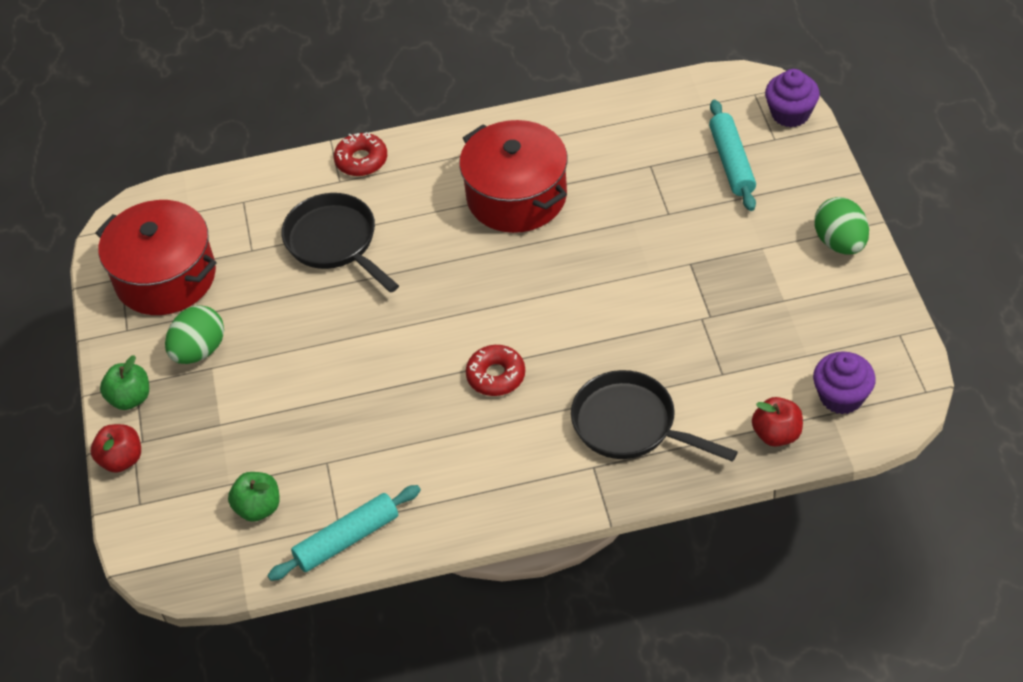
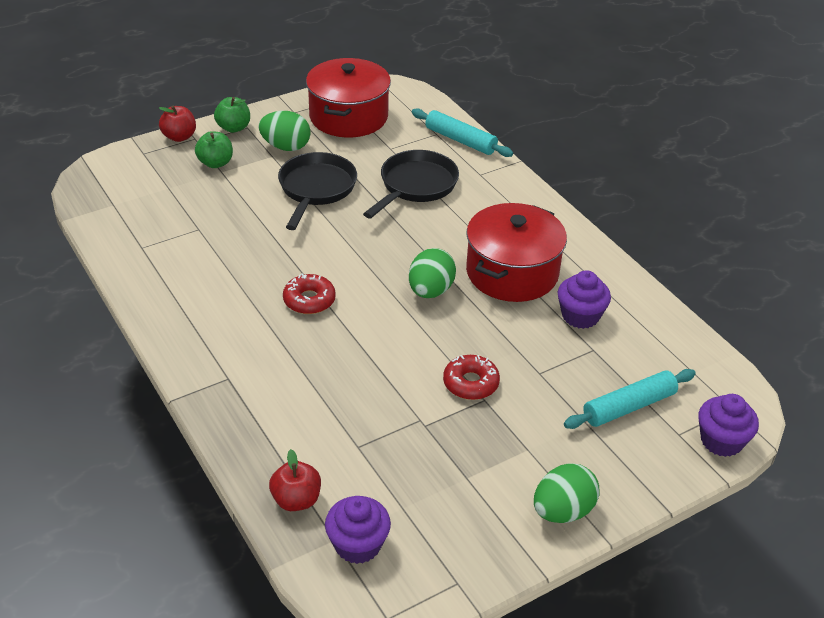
camera: 65 degrees right, 10 degrees down
green apple [228,472,280,522] -> green apple moved to [195,131,233,168]
turquoise rolling pin [267,485,421,581] -> turquoise rolling pin moved to [412,109,513,157]
red donut [334,132,387,176] -> red donut moved to [443,355,500,400]
black pan [571,370,738,462] -> black pan moved to [278,152,357,230]
none -> green egg [409,248,456,298]
none -> purple cupcake [558,270,611,329]

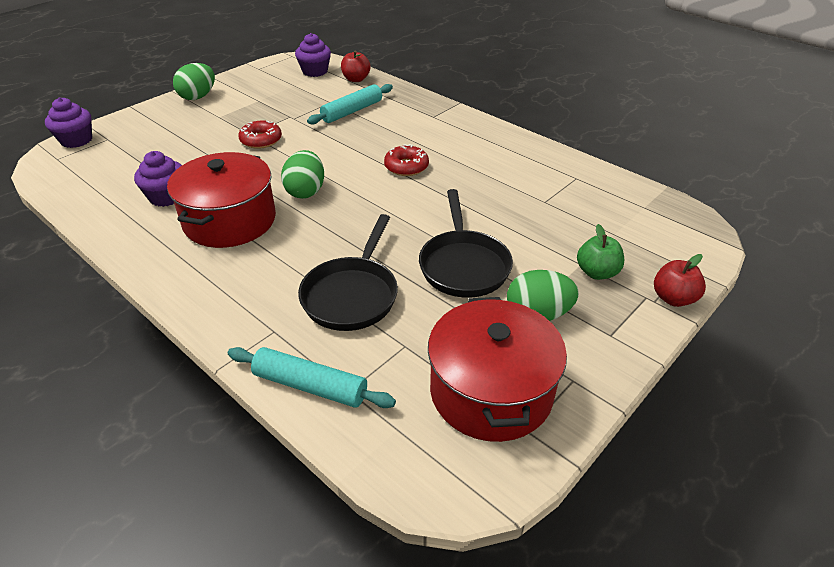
camera: 165 degrees right, 0 degrees up
green apple [214,97,250,133] -> none
turquoise rolling pin [564,369,696,429] -> turquoise rolling pin moved to [307,84,393,125]

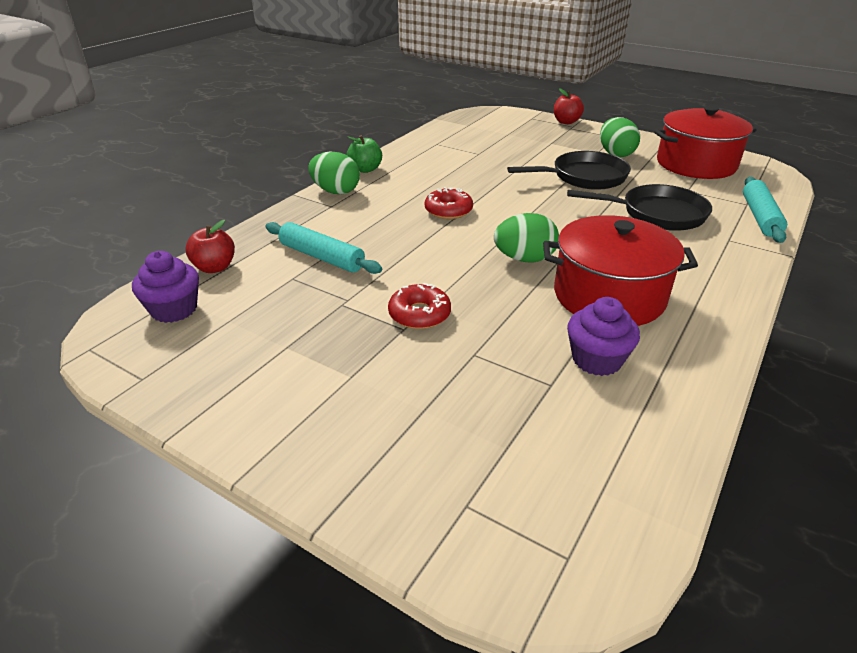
camera: 100 degrees left, 5 degrees down
purple cupcake [45,97,92,148] -> none
green egg [173,63,215,100] -> green egg moved to [308,152,360,194]
green apple [577,224,624,280] -> green apple moved to [347,135,382,173]

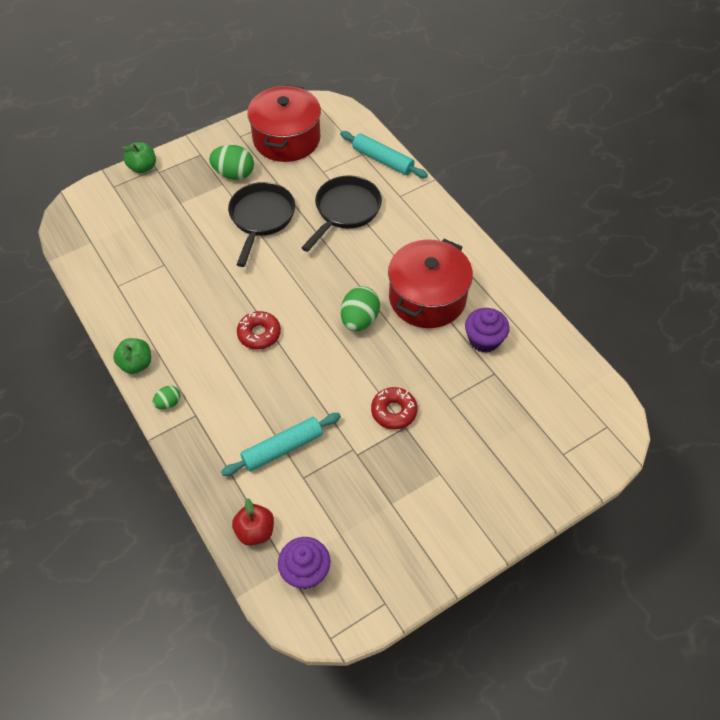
camera: 65 degrees left, 20 degrees up
green egg [308,152,360,194] -> green egg [153,385,181,409], size x0.54
red apple [554,88,584,124] -> green apple [122,142,156,173]

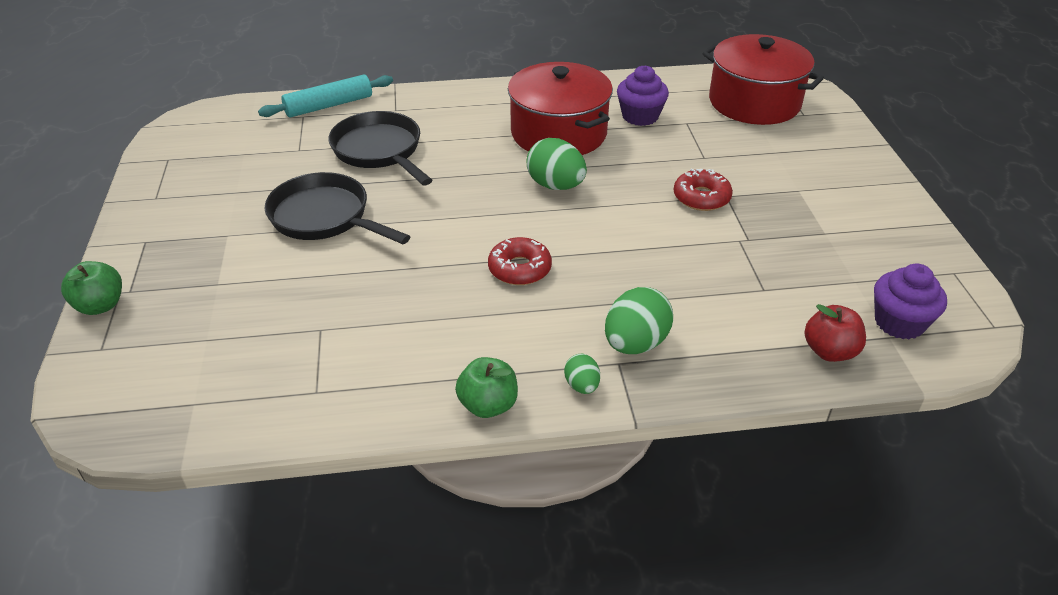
camera: 65 degrees left, 15 degrees down
green egg [209,145,254,180] -> green egg moved to [605,287,673,354]
turquoise rolling pin [221,413,341,476] -> none
red pot [247,85,321,162] -> red pot moved to [702,34,824,125]

